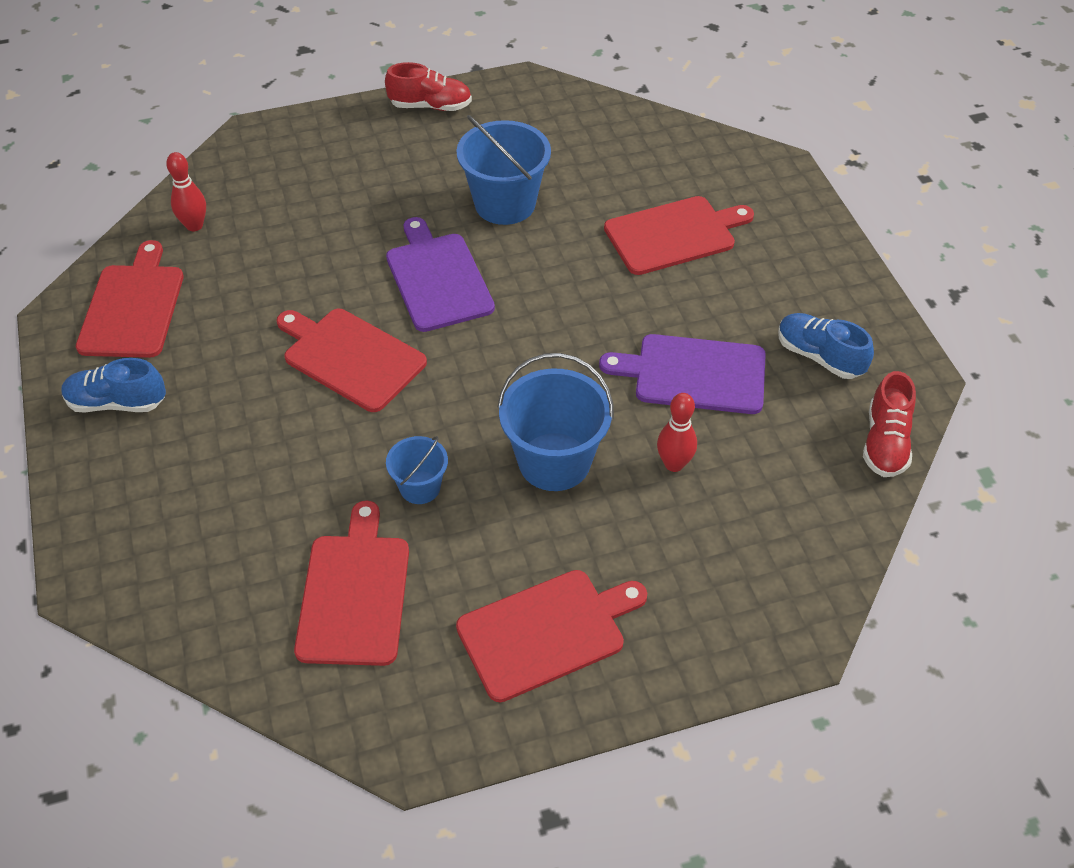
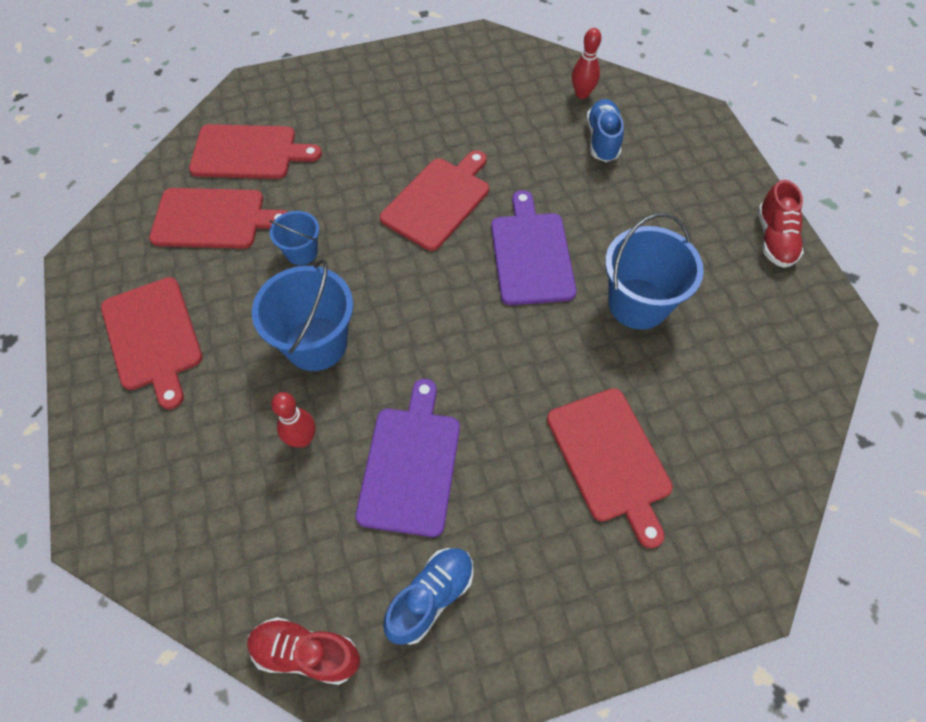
camera: 90 degrees right, 10 degrees up
blue shoe [62,358,166,413] -> blue shoe moved to [586,99,624,162]
red cutting board [76,240,184,358] -> red cutting board moved to [189,124,322,179]
purple cutting board [386,217,495,332] -> purple cutting board turned 75 degrees counterclockwise [491,190,576,305]

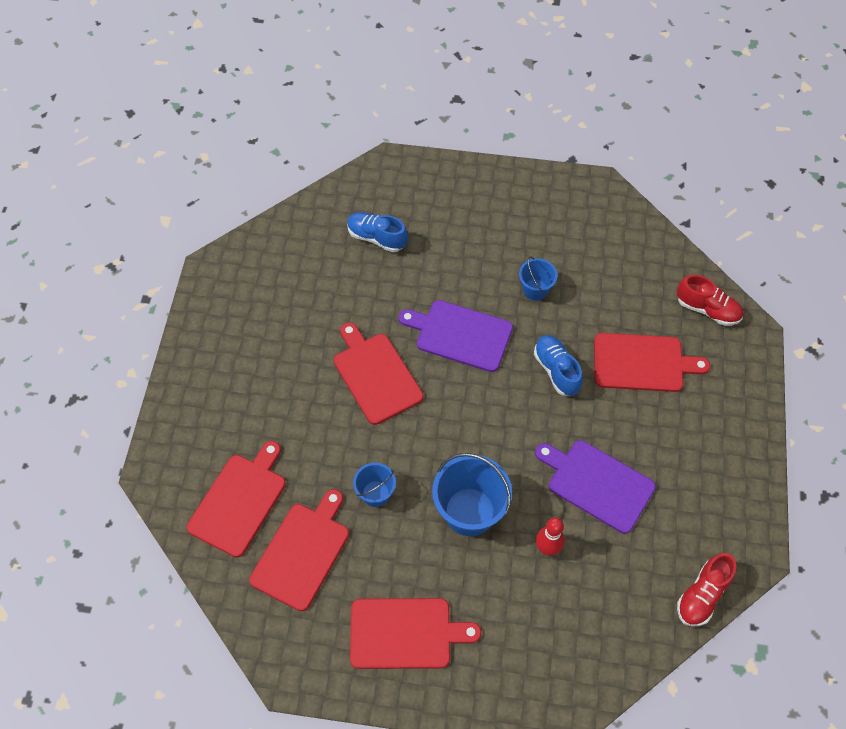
camera: 65 degrees left, 0 degrees up
blue shoe [383,548,473,645] -> blue shoe moved to [534,335,583,396]
red bowling pin [572,28,601,99] -> none
blue bucket [605,213,704,330] -> blue bucket [519,256,557,301], size x0.55
red shoe [758,180,804,268] -> red shoe moved to [677,275,743,326]

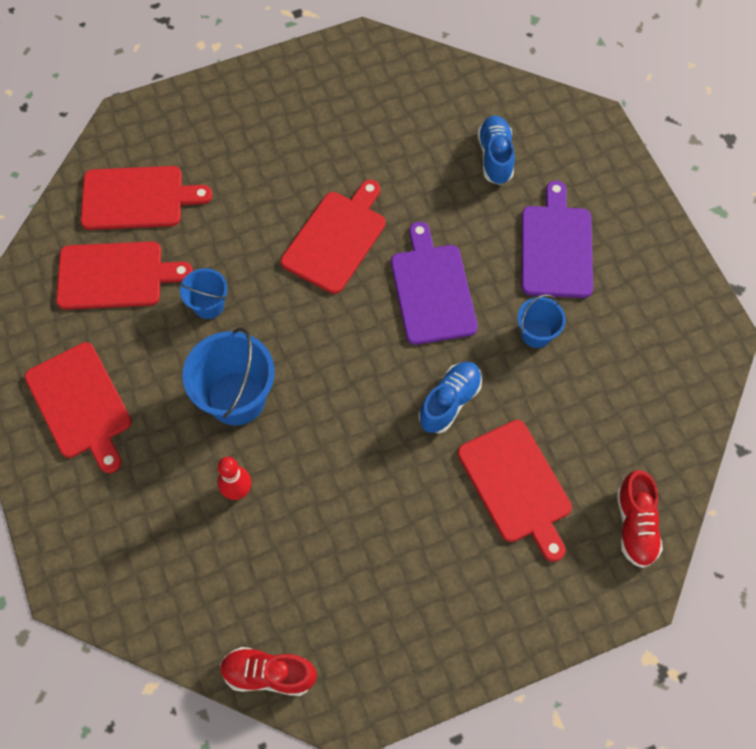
camera: 60 degrees right, 5 degrees up
purple cutting board [535,440,656,534] -> purple cutting board moved to [522,181,593,298]

